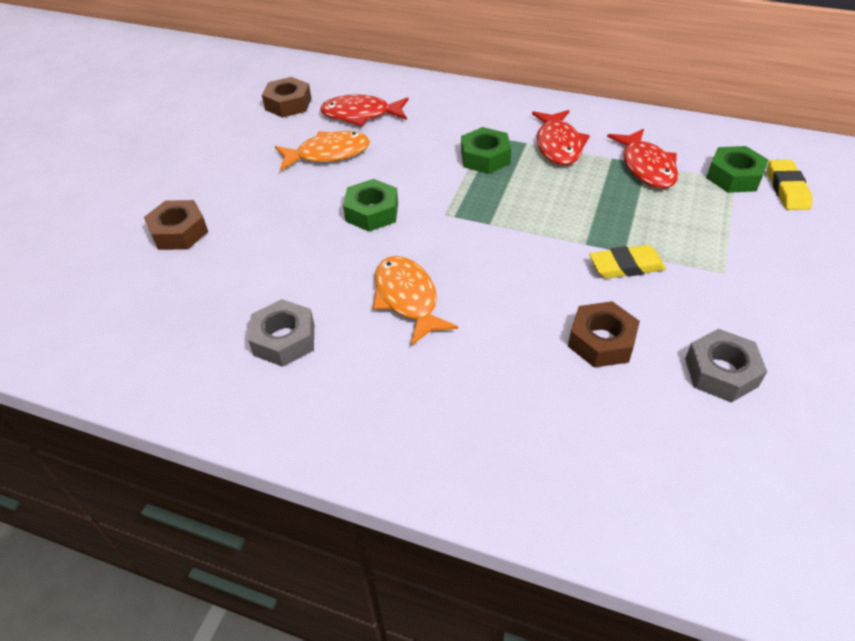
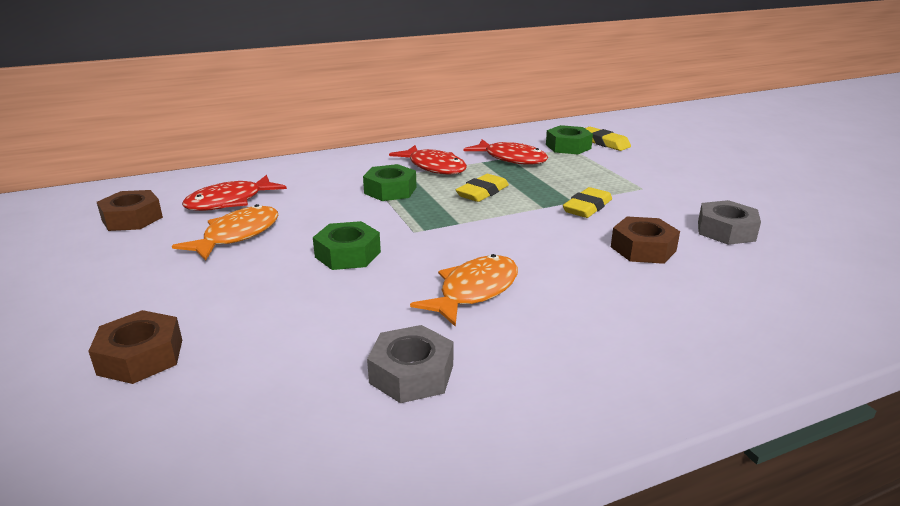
camera: 45 degrees left, 20 degrees down
orange fish [373,256,458,346] -> orange fish turned 105 degrees clockwise [410,254,518,327]
none -> yellow eraser [456,174,509,202]

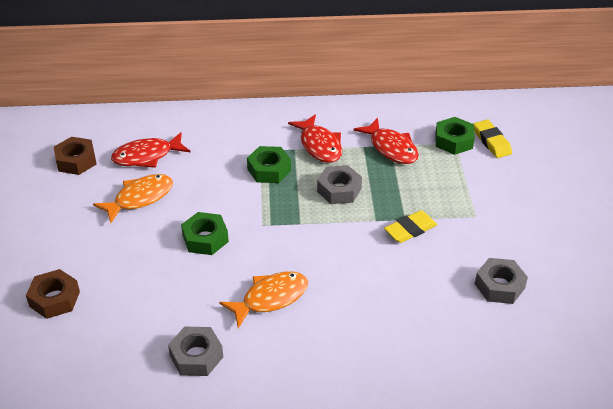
camera: 20 degrees right, 15 degrees up
yellow eraser [456,174,509,202] -> grey nut [317,165,362,204]
brown nut [611,217,680,264] -> none

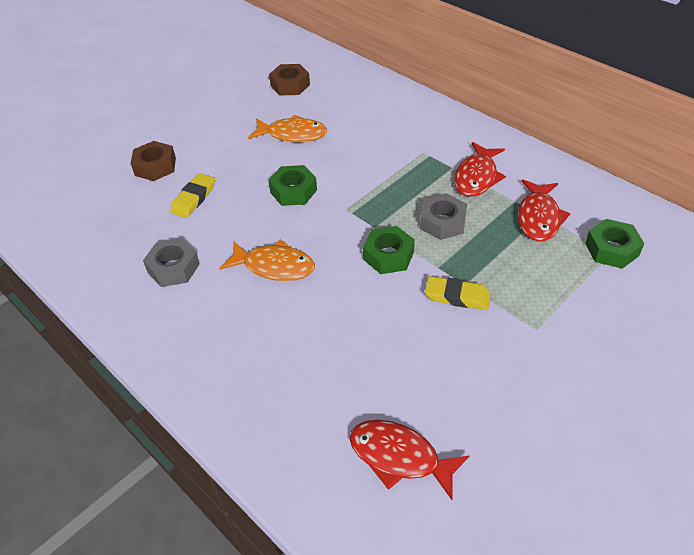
camera: 50 degrees right, 5 degrees up
red fish [111,132,191,168] -> red fish moved to [349,420,470,500]
green nut [247,146,291,183] -> green nut moved to [363,226,415,274]
yellow eraser [474,120,512,158] -> yellow eraser moved to [170,173,215,218]
grey nut [475,258,528,304] -> none

